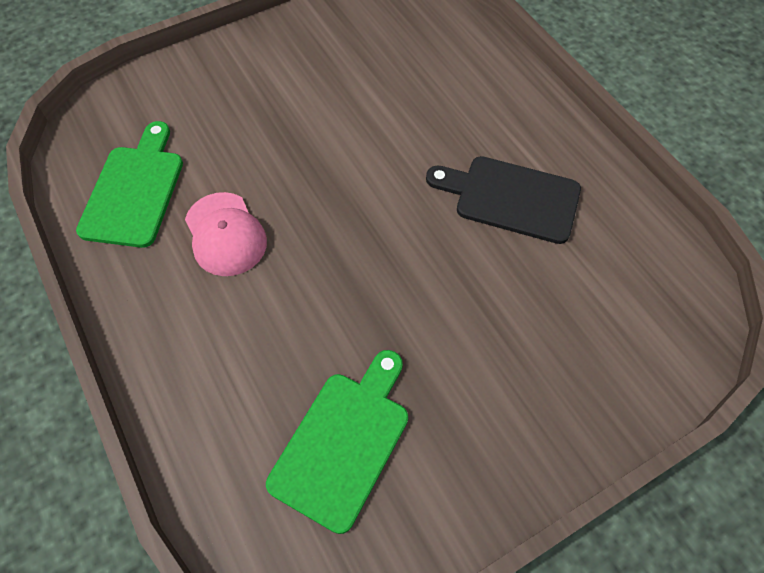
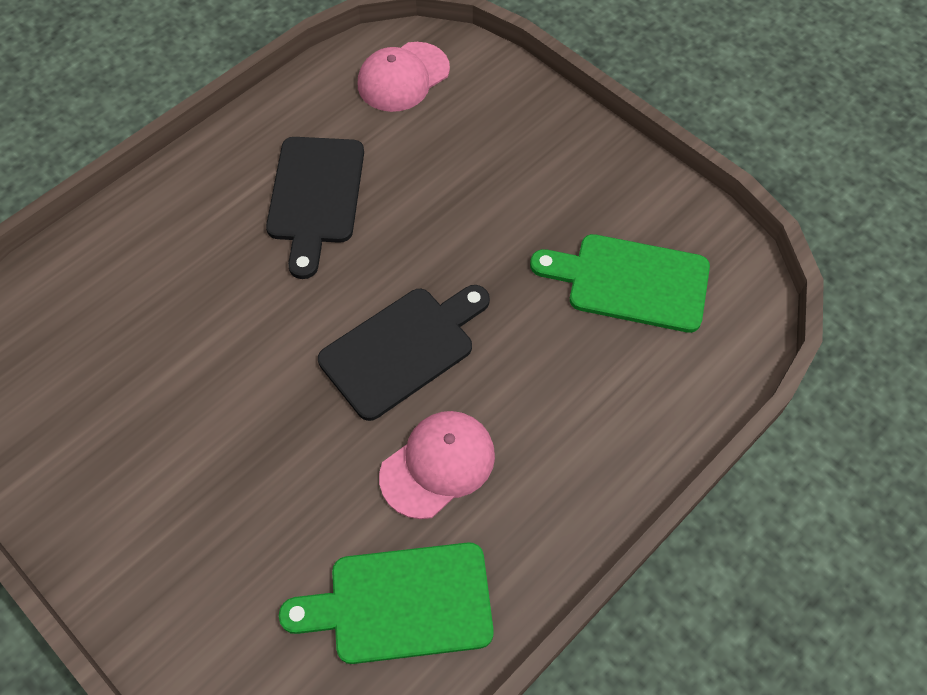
camera: 105 degrees left, 0 degrees up
none -> black cutting board [318,285,490,421]
none -> pink cap [358,42,450,112]

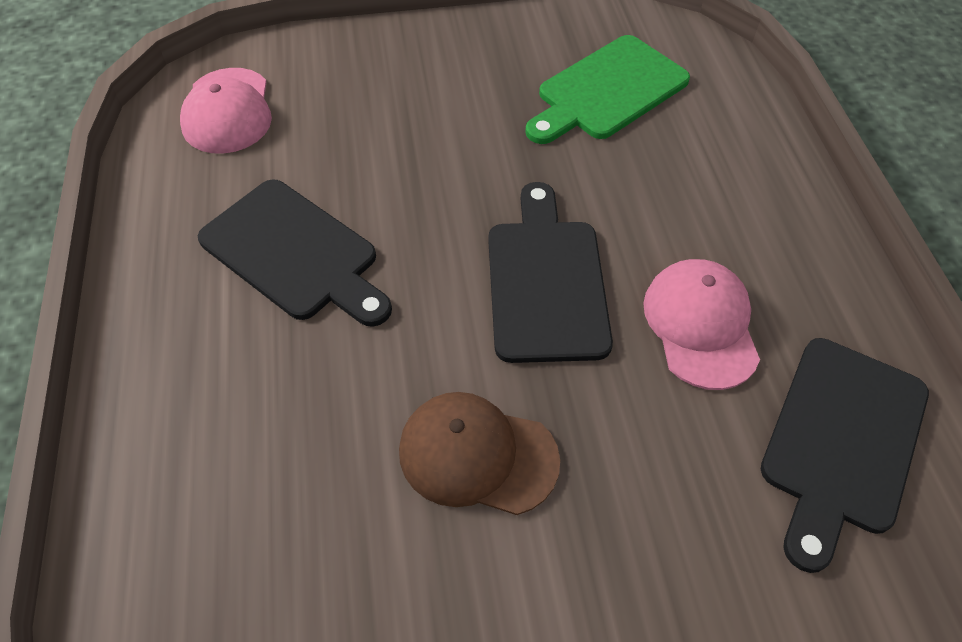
camera: 55 degrees left, 5 degrees down
green cutting board [279,542,494,664] -> black cutting board [761,338,929,573]
none -> brown cap [399,392,560,515]

